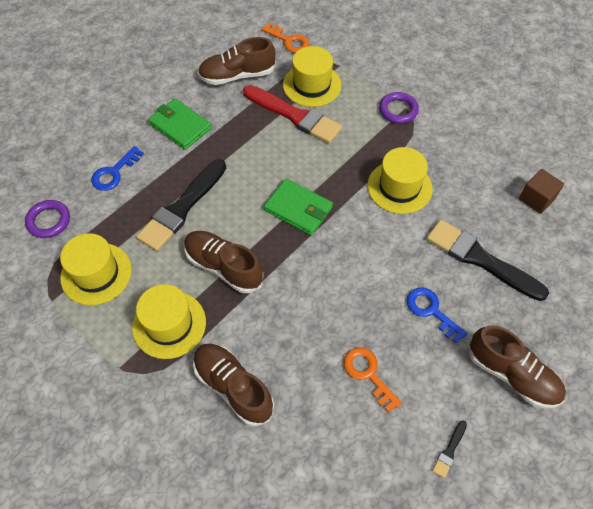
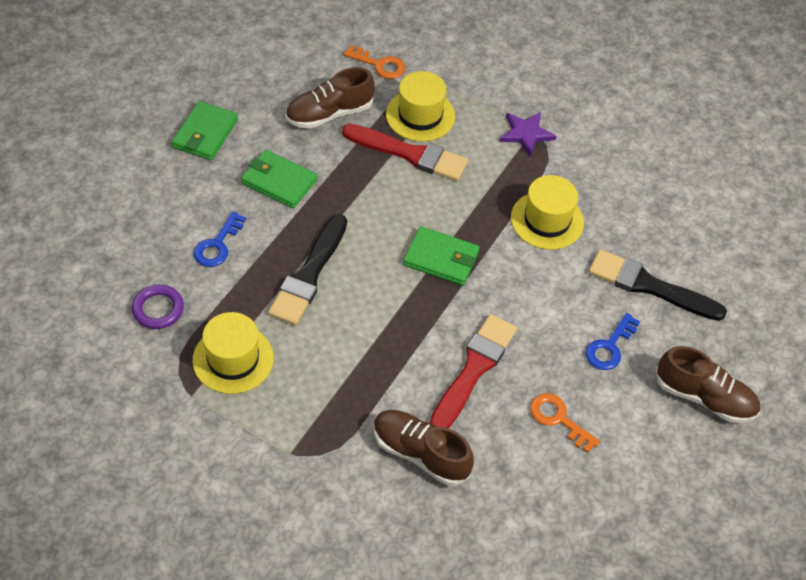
camera: 15 degrees left, 5 degrees down
yellow hat [132,284,206,359] -> none
brown shoe [184,231,264,293] -> none
purple ring [379,92,419,124] -> purple star [499,112,556,157]
blue key [406,287,468,344] -> blue key turned 90 degrees counterclockwise [585,313,640,370]
black brush [432,421,467,478] -> none
brown cube [519,169,564,214] -> none
none -> green wallet [172,101,238,160]
none -> red brush [430,314,517,429]

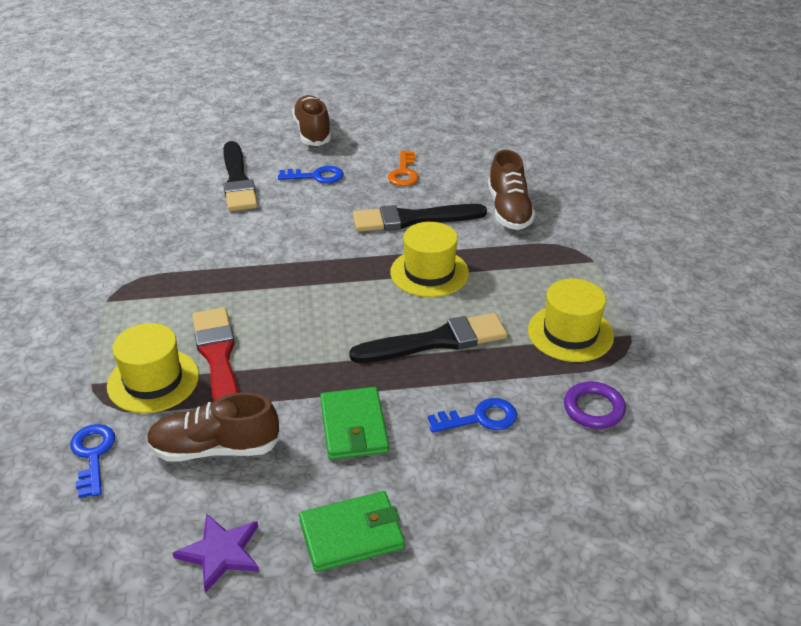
camera: 125 degrees left, 15 degrees down
brown shoe [286,67,375,129] -> brown shoe turned 150 degrees clockwise [146,392,281,462]
orange key [344,45,405,79] -> blue key [70,424,115,498]
green wallet [403,226,480,285] -> none
red brush [430,314,517,429] -> black brush [353,204,487,232]
purple star [499,112,556,157] -> purple star moved to [173,514,259,593]
yellow hat [511,175,584,250] -> yellow hat moved to [390,222,469,297]

